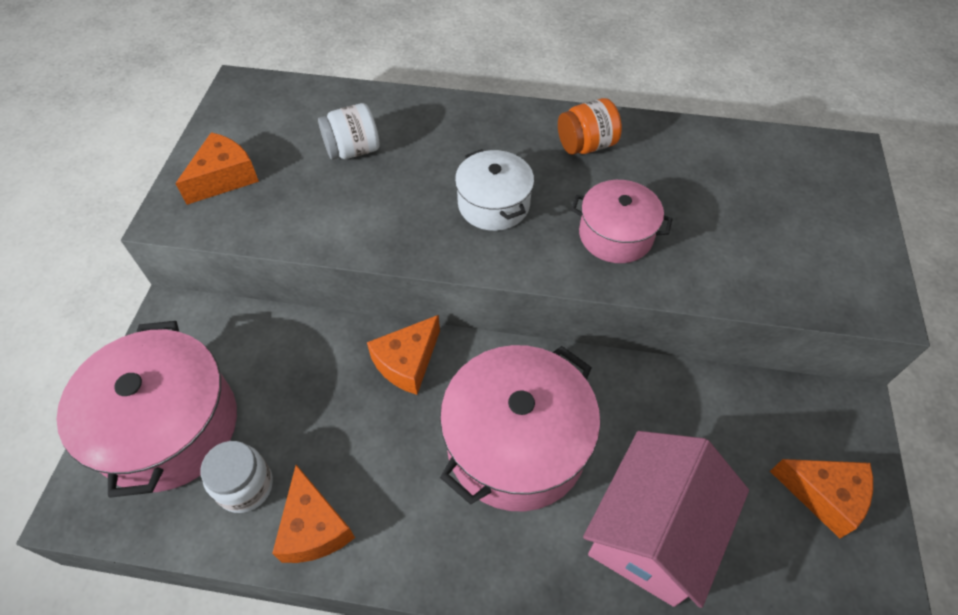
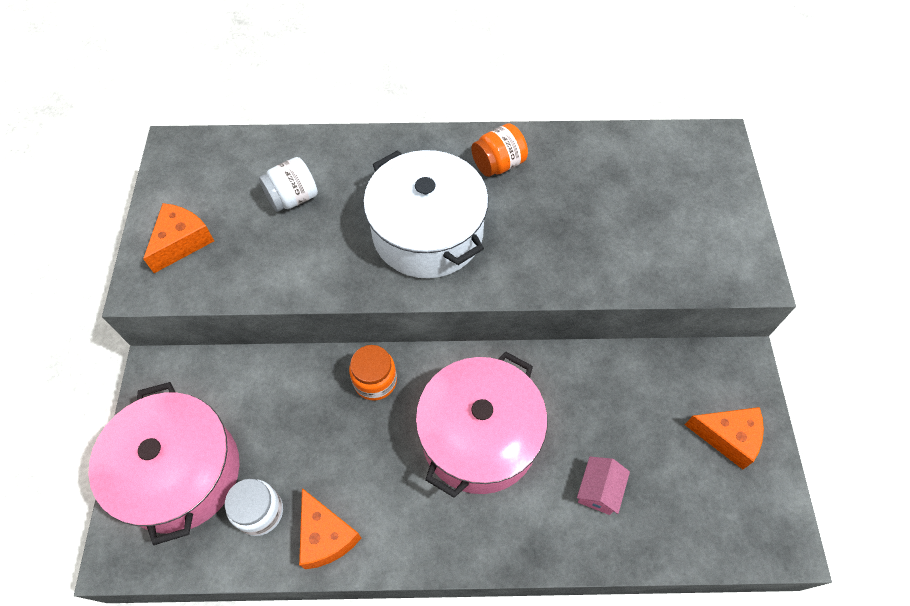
camera: 10 degrees left, 5 degrees up
orange cheese [367,315,440,395] -> orange jar [349,345,397,401]
white pot [455,149,534,231] -> white pot [363,150,489,278], size x1.76
pink pot [571,180,673,263] -> none
pink house [583,431,749,608] -> pink house [577,457,630,515], size x0.45

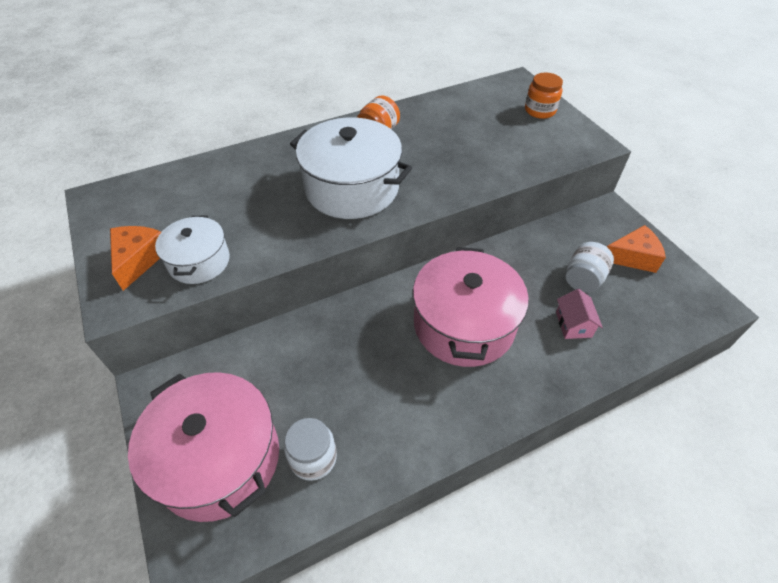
camera: 25 degrees left, 10 degrees down
white jar [259,157,318,212] -> white jar moved to [566,242,614,293]
orange cheese [299,488,361,569] -> none
orange jar [349,345,397,401] -> orange jar moved to [525,73,563,119]
none -> white pot [155,216,230,284]

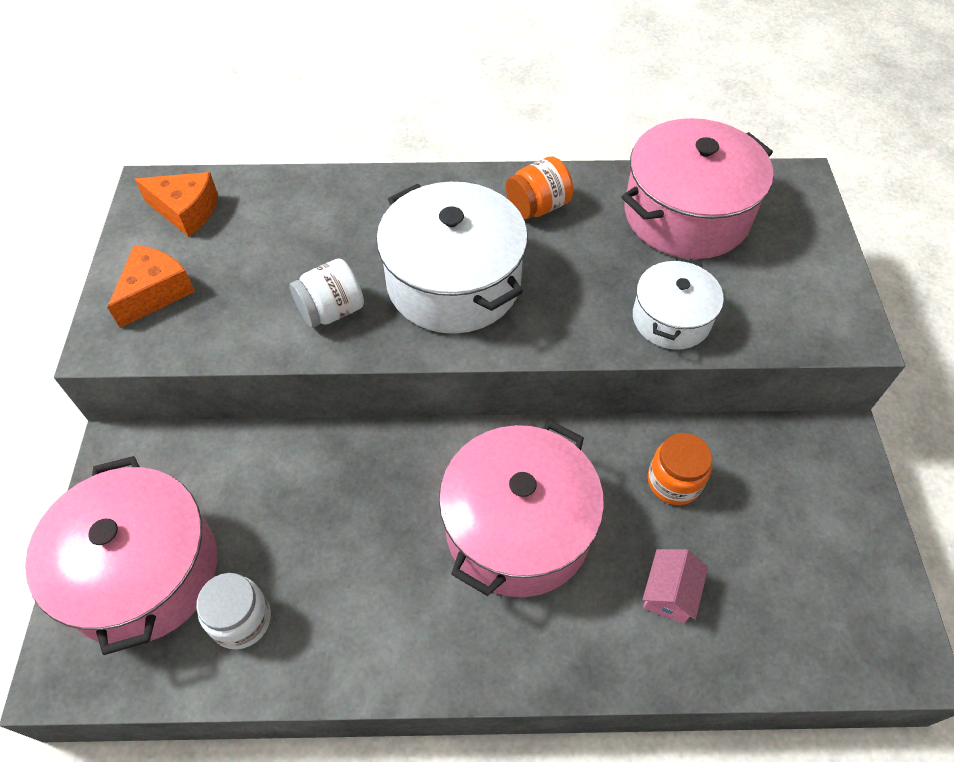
camera: 25 degrees right, 5 degrees up
white pot [155,216,230,284] -> white pot moved to [633,259,724,350]
orange jar [525,73,563,119] -> orange jar moved to [648,433,712,505]
white jar [566,242,614,293] -> white jar moved to [290,258,364,328]
orange cheese [607,225,666,273] -> orange cheese moved to [135,172,218,237]
none -> pink pot [622,118,773,259]

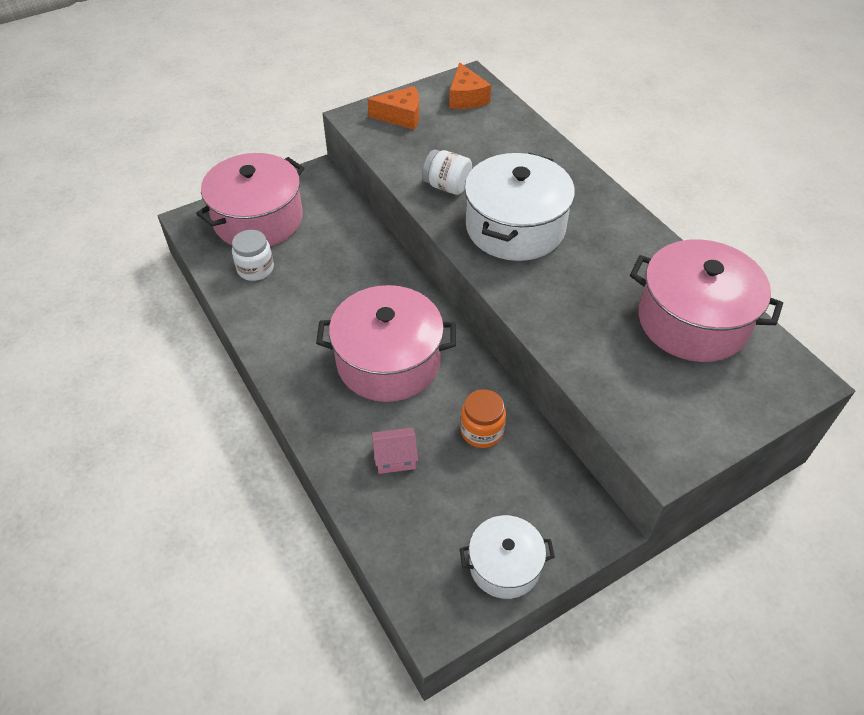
camera: 60 degrees right, 5 degrees down
orange jar [506,156,573,219] -> none
white pot [633,259,724,350] -> white pot moved to [460,515,555,599]

